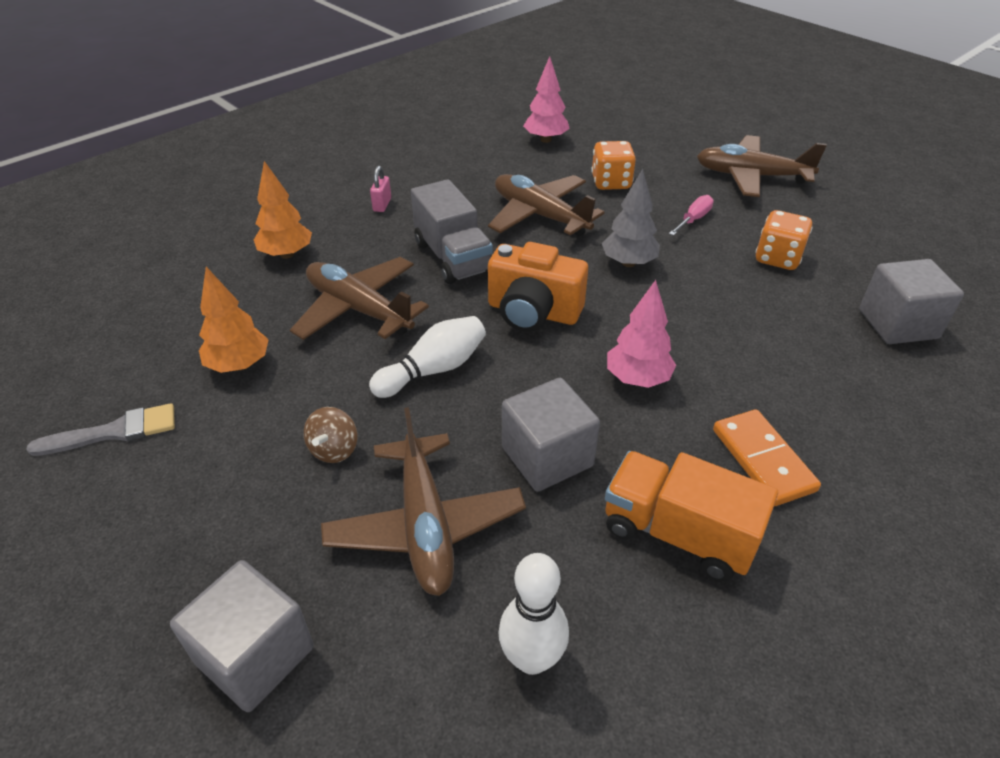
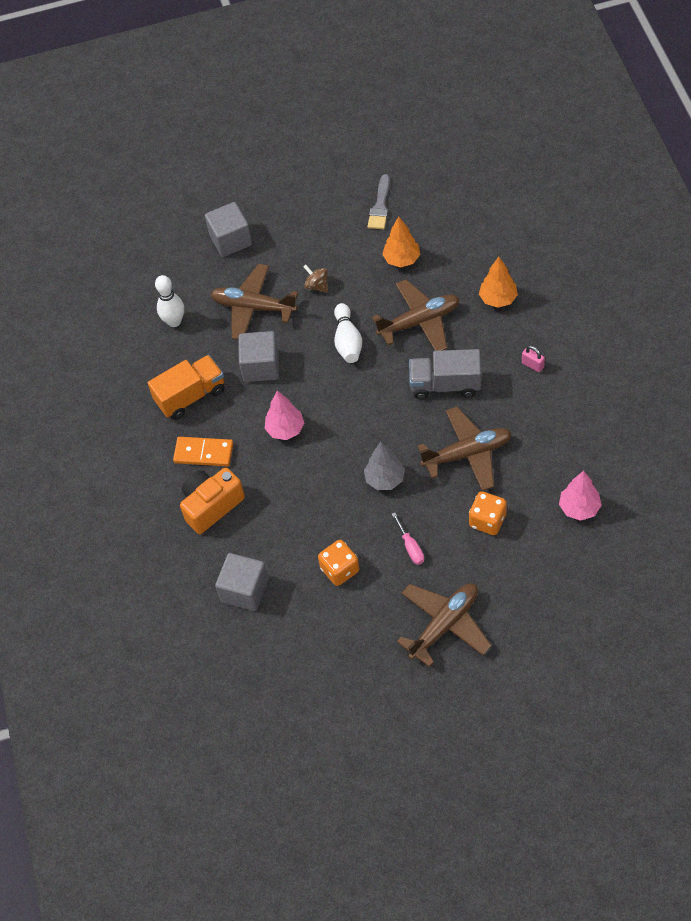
camera: 125 degrees right, 15 degrees up
orange camera [488,242,588,332] -> orange camera moved to [180,467,245,534]

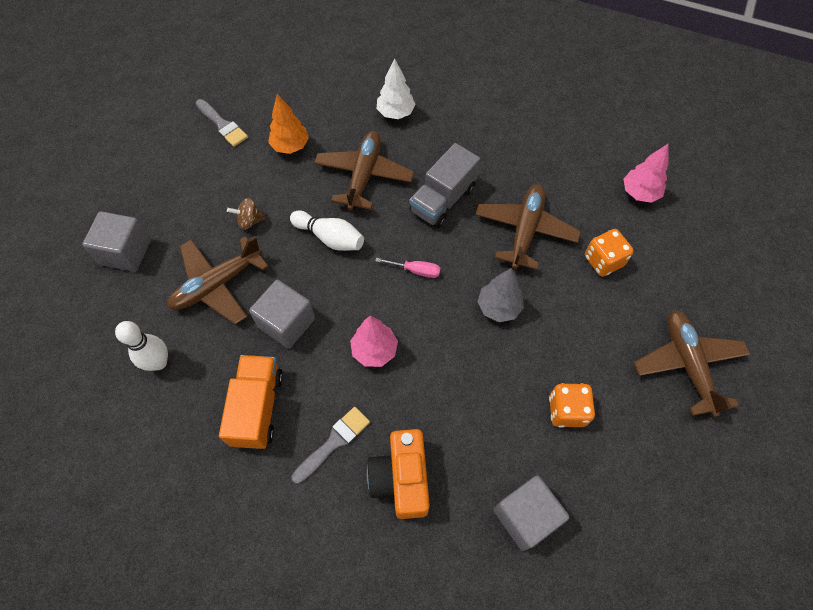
camera: 60 degrees left, 5 degrees up
orange domino [173,437,233,466] -> grey brush [292,407,370,484]
pink screwdriver [392,512,424,565] -> pink screwdriver moved to [375,258,440,278]
orange tree [479,257,518,308] -> white tree [377,58,416,119]
pink padlock [522,346,545,372] -> none

